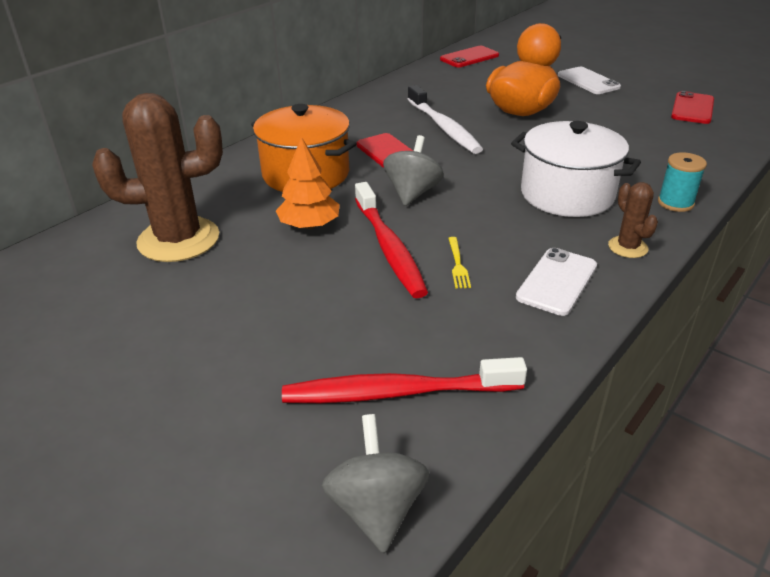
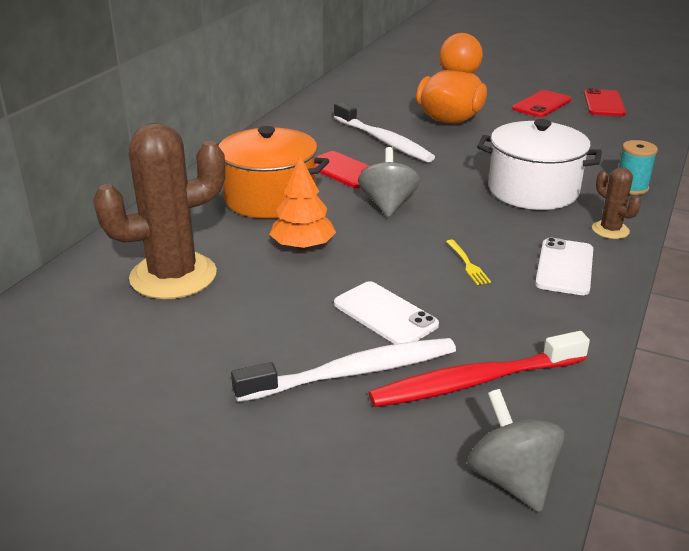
camera: 15 degrees left, 5 degrees down
red toothbrush [355,182,428,298] -> none
red phone [440,46,499,67] -> red phone moved to [512,90,571,117]
white phone [558,67,621,94] -> white phone moved to [334,281,439,344]
none -> white toothbrush [231,338,456,402]

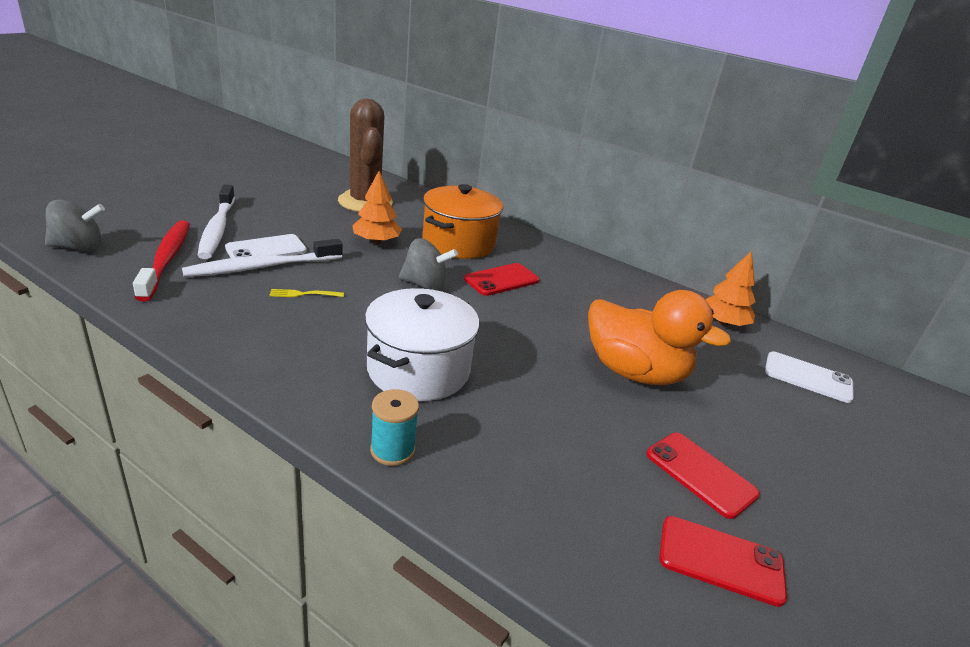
camera: 95 degrees right, 0 degrees up
white toothbrush [334,102,435,162] -> white toothbrush moved to [182,239,342,277]
white phone [535,238,593,295] -> white phone moved to [765,351,854,403]
brown cactus [592,167,641,239] -> none
none -> orange tree [705,252,756,326]

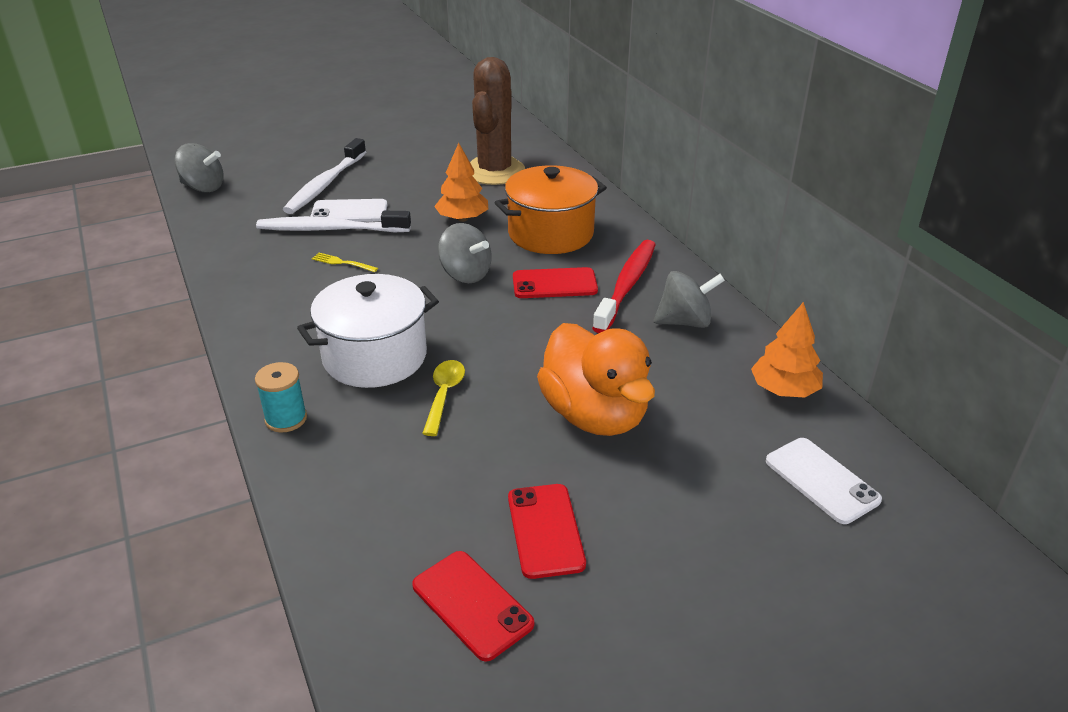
camera: 35 degrees right, 5 degrees up
red toothbrush [133,220,190,301] -> red toothbrush moved to [592,240,656,333]
none -> yellow spoon [422,360,465,436]
none -> grey spinning top [654,271,725,328]

